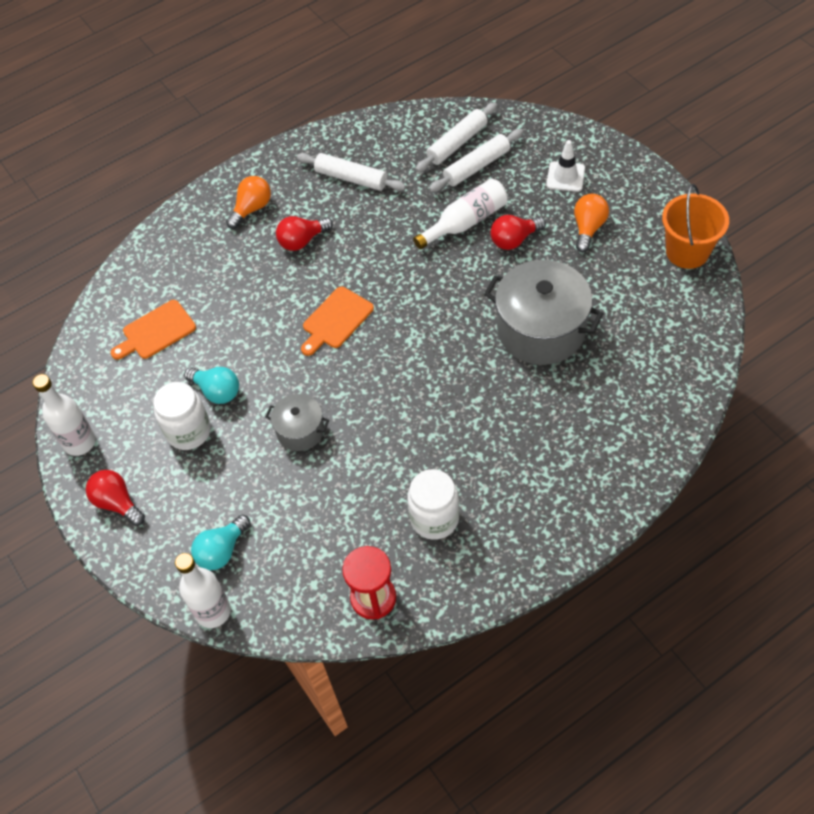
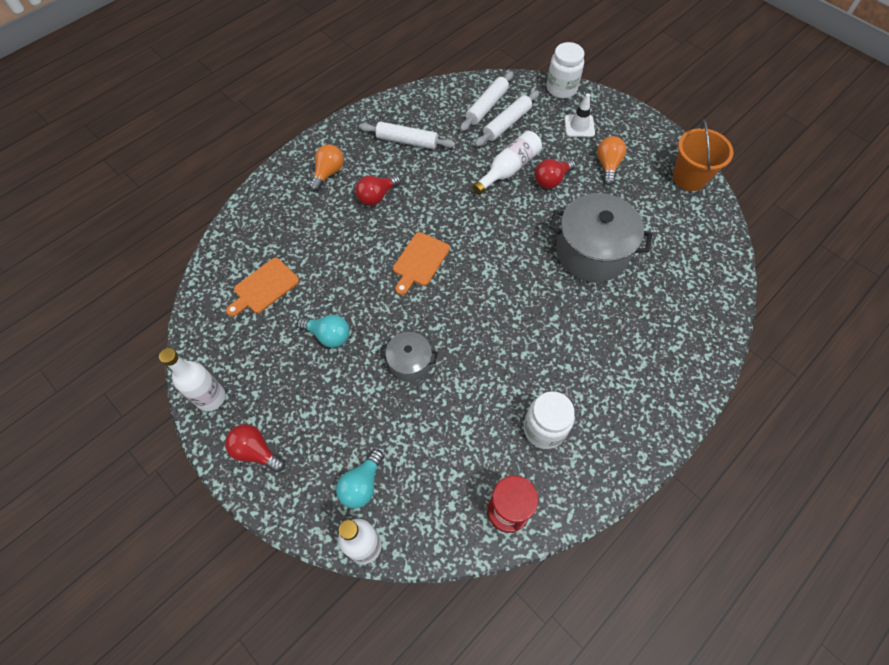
camera: 15 degrees left, 5 degrees up
white jar [153,382,211,450] -> white jar moved to [547,42,584,98]

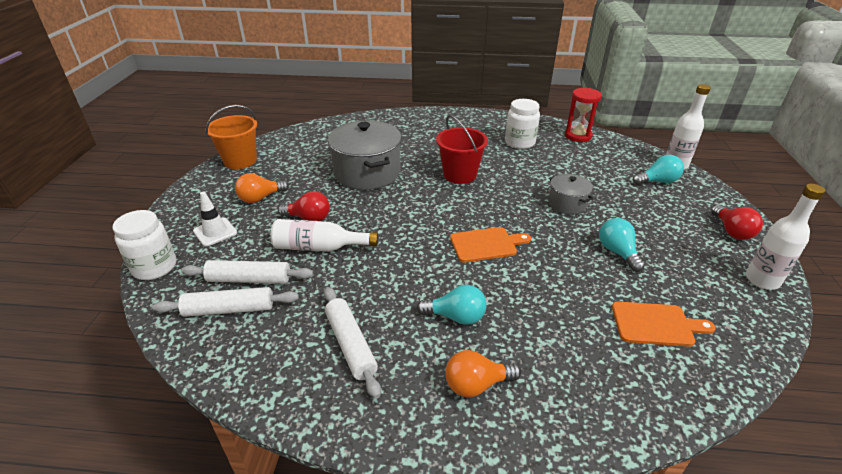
camera: 130 degrees left, 25 degrees down
red light bulb [355,175,401,206] -> turquoise light bulb [417,285,487,325]
none -> red bucket [436,115,488,184]

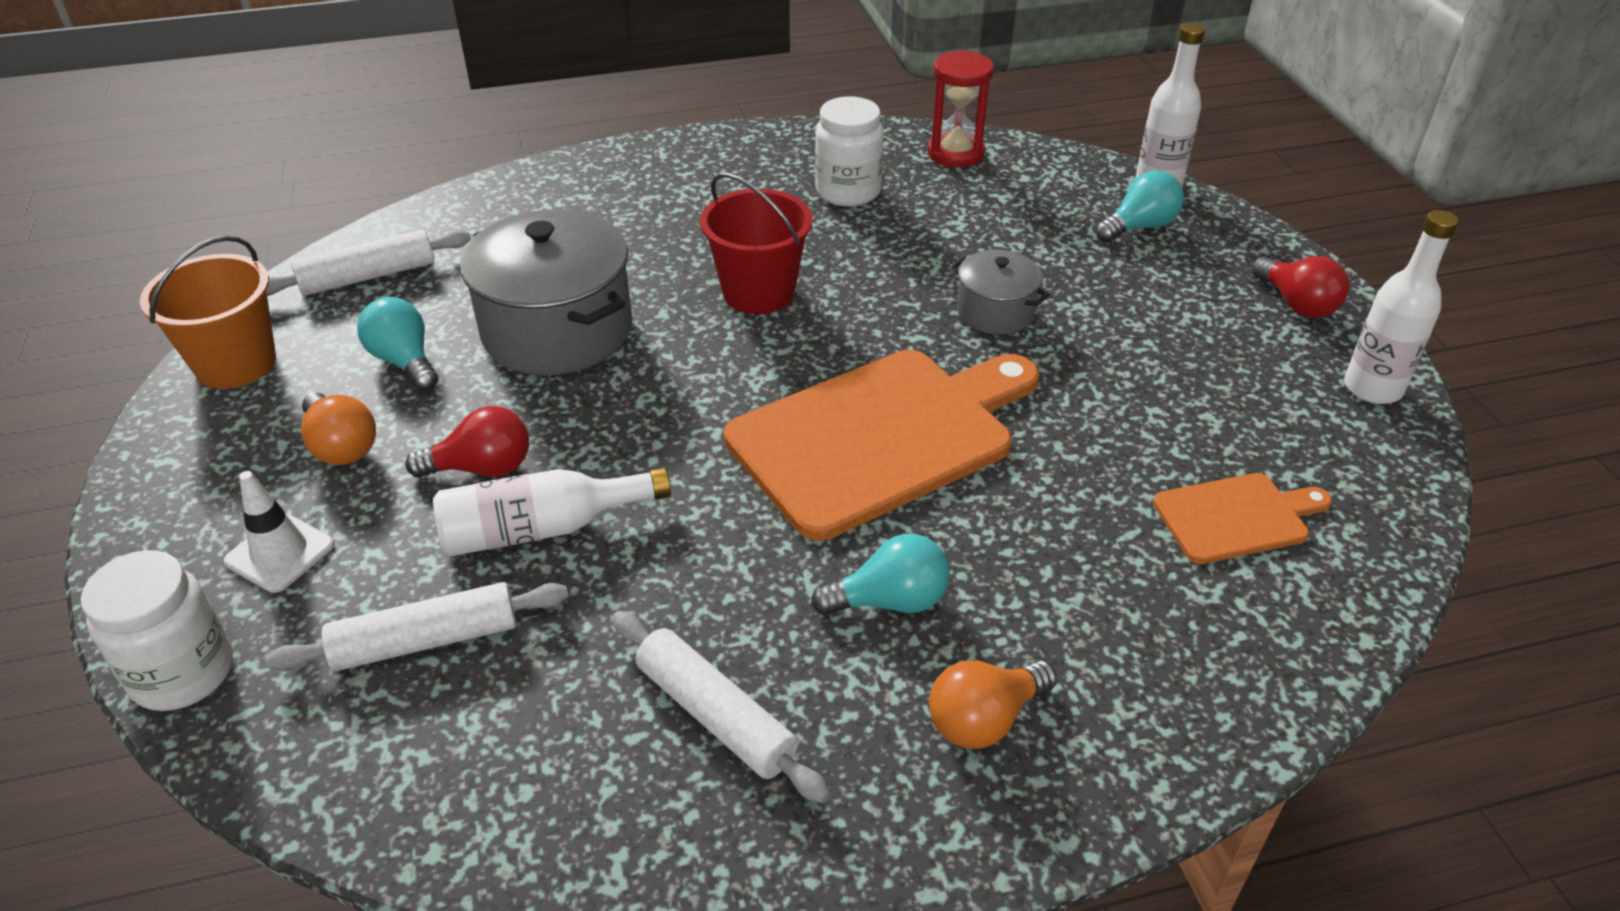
camera: 20 degrees left, 5 degrees up
white rolling pin [153,287,299,317] -> white rolling pin moved to [266,230,471,296]
orange light bulb [235,173,289,203] -> orange light bulb turned 75 degrees counterclockwise [301,392,376,465]
orange cutting board [450,227,531,263] -> orange cutting board [724,350,1039,541], size x2.03
turquoise light bulb [599,218,645,272] -> turquoise light bulb moved to [357,297,438,391]

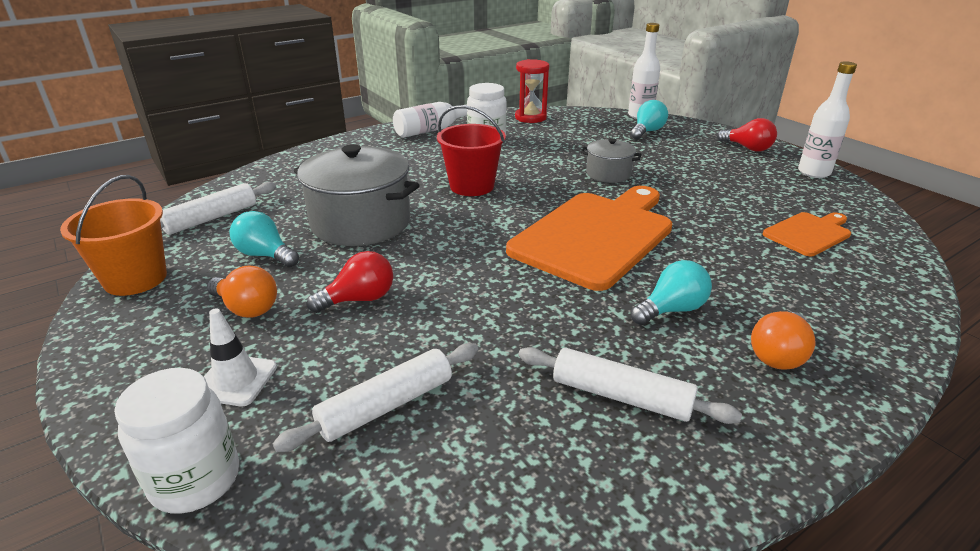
camera: 20 degrees left, 10 degrees down
white bottle [433,468,671,556] -> white bottle moved to [393,102,467,138]

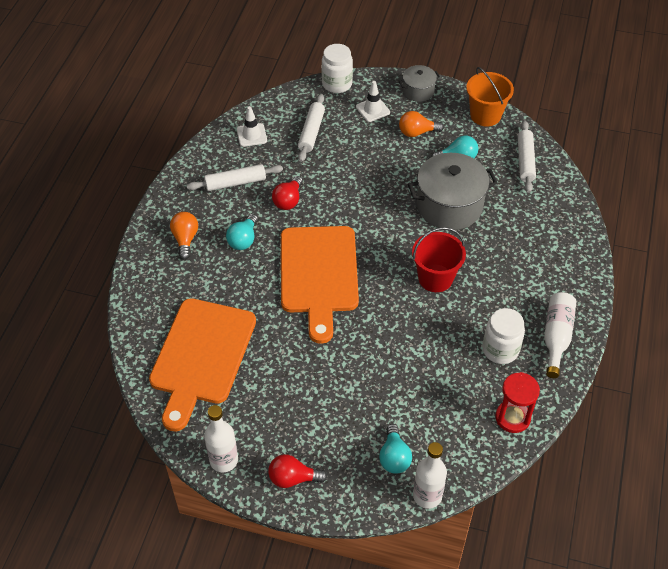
camera: 140 degrees right, 20 degrees up
red light bulb [307,251,393,313] -> red light bulb moved to [272,176,303,210]
grey pot [581,138,642,183] -> grey pot moved to [399,65,440,102]
orange cutting board [763,212,851,256] -> orange cutting board [149,298,256,431], size x2.03
none -> white traffic cone [237,106,267,147]

